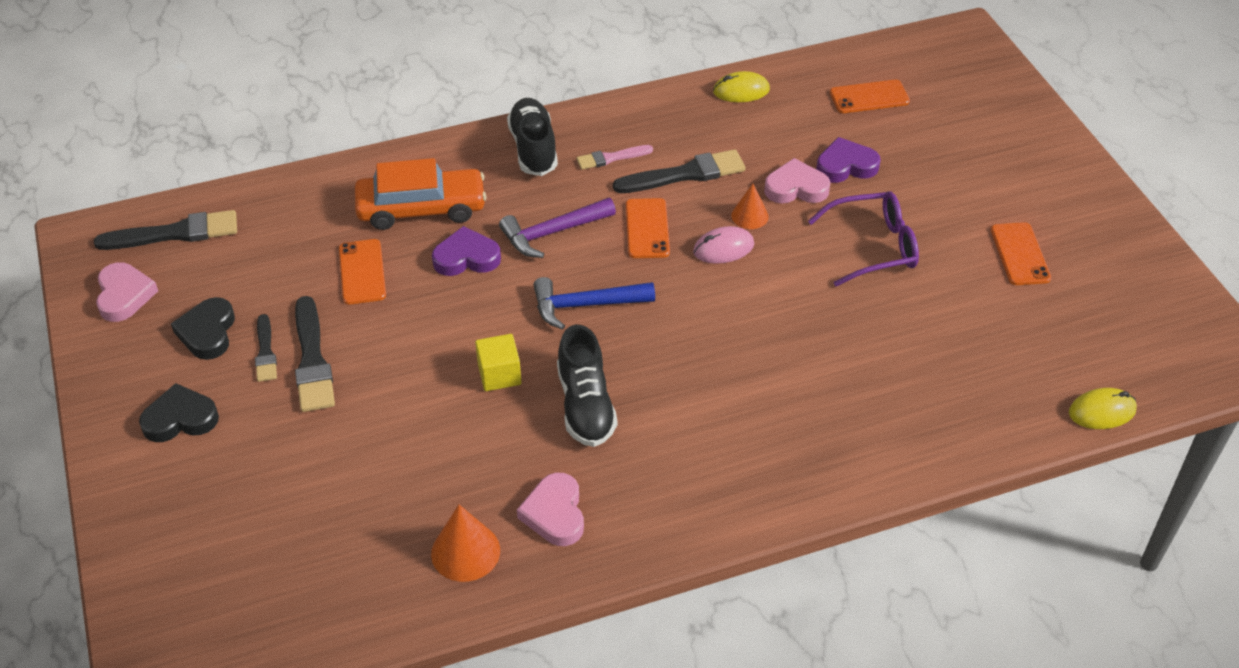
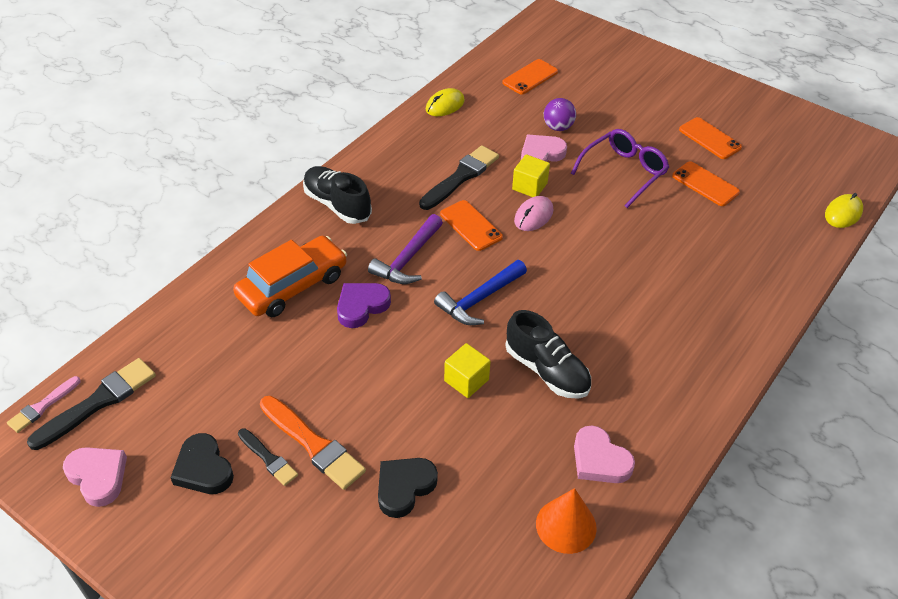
camera: 35 degrees left, 0 degrees up
black heart [139,383,219,442] -> black heart moved to [378,458,438,518]
black brush [295,296,335,412] -> orange brush [260,396,366,490]
orange phone [339,239,386,305] -> orange phone moved to [672,161,740,206]
pink brush [577,145,653,170] -> pink brush moved to [7,376,80,433]
orange cone [731,184,769,229] -> yellow cube [512,154,550,197]
purple heart [816,137,881,183] -> purple ball [544,98,576,131]

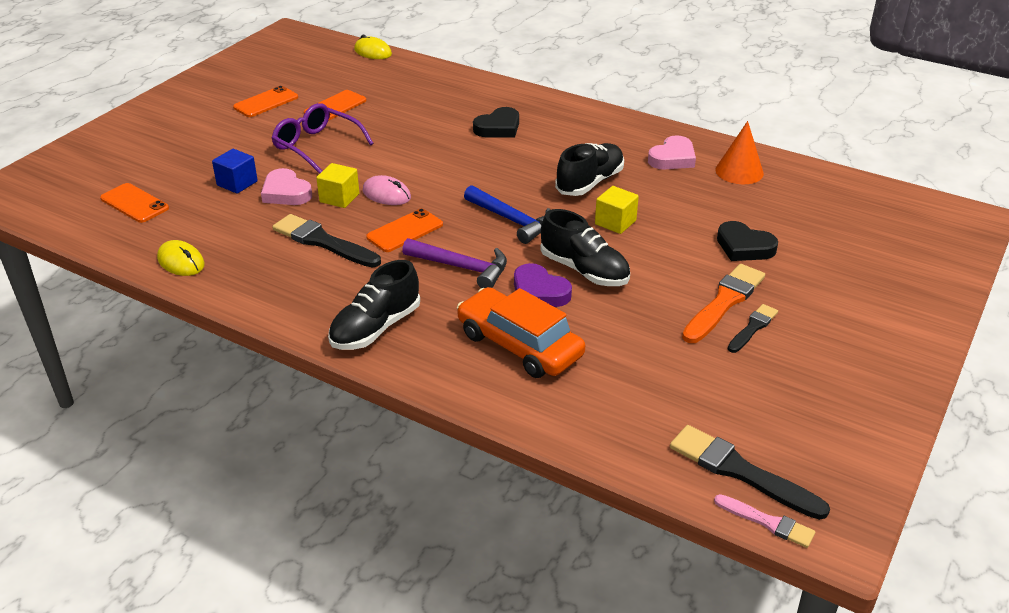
camera: 95 degrees left, 10 degrees down
pink heart [63,447,127,507] -> none
black heart [171,433,234,494] -> black heart moved to [473,107,519,138]
purple ball [544,98,576,131] -> blue cube [212,149,258,194]
none -> black shoe [541,209,630,286]

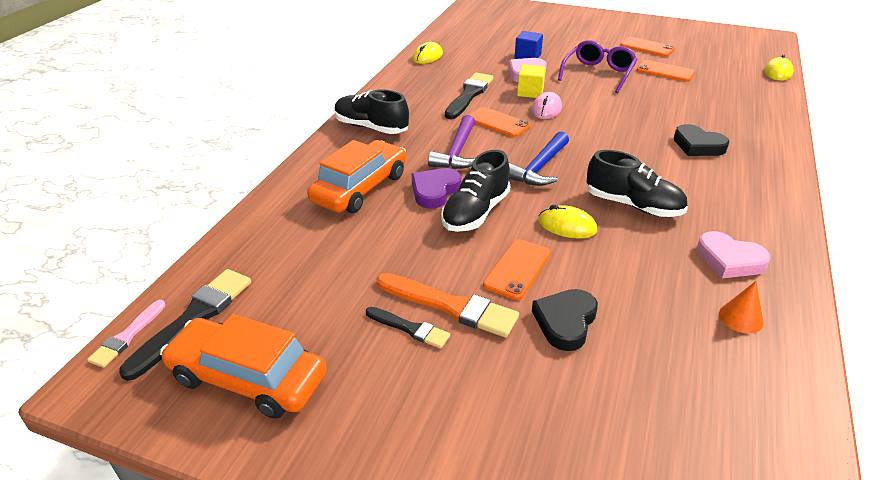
camera: 80 degrees right, 0 degrees up
orange phone [100,183,169,223] -> orange phone moved to [483,239,551,300]
yellow cube [595,186,639,234] -> yellow mouse [538,205,597,239]
orange cone [715,121,764,184] -> orange cone [719,281,764,333], size x0.66
none -> orange car [160,314,326,419]

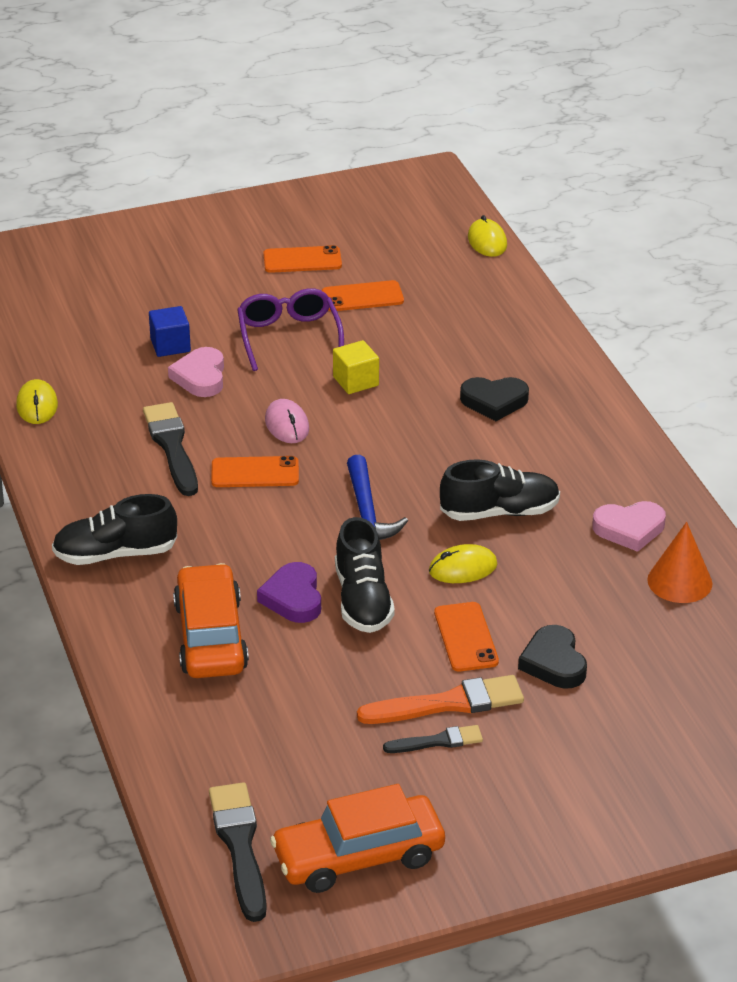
camera: 40 degrees left, 0 degrees up
pink brush [87,300,166,368] -> none
purple hammer [428,115,475,169] -> none
yellow cube [517,64,546,98] -> yellow cube moved to [333,340,379,394]
orange cone [719,281,764,333] -> orange cone [647,522,712,603], size x1.52

